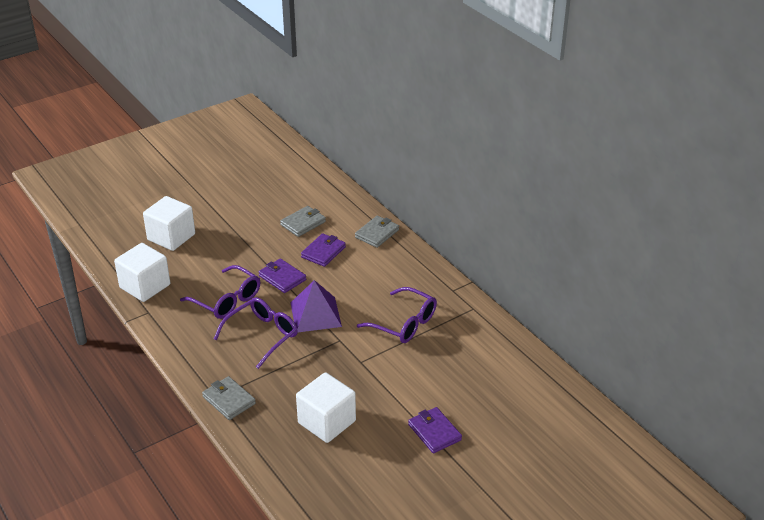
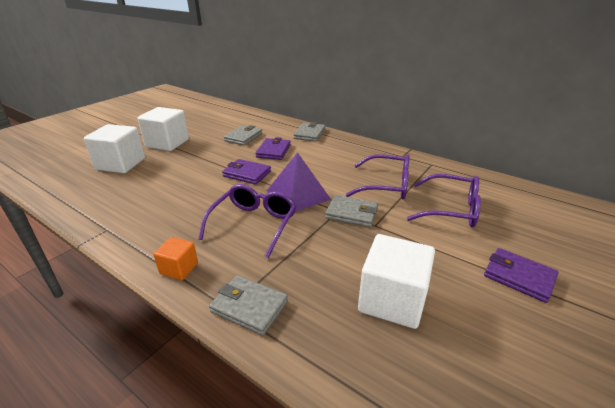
camera: 20 degrees left, 5 degrees down
white cube [114,243,170,302] -> white cube moved to [138,107,189,151]
purple glasses [180,265,260,319] -> purple glasses moved to [407,174,481,227]
none -> orange cube [153,237,198,280]
none -> grey wallet [325,195,378,227]

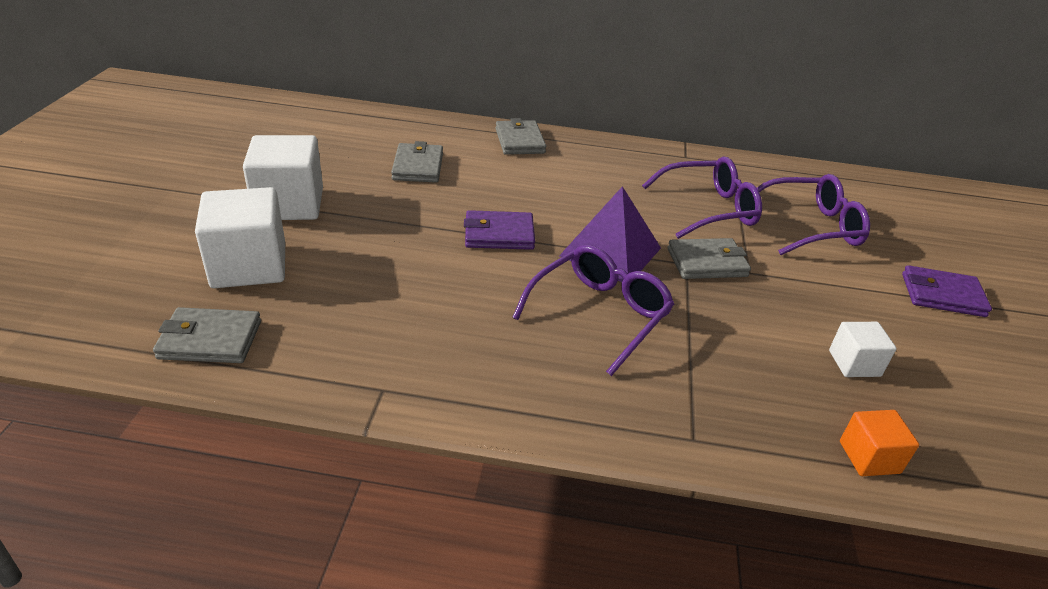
camera: 30 degrees left, 5 degrees up
orange cube [153,237,198,280] -> orange cube moved to [840,410,919,476]
purple glasses [198,184,296,258] -> purple glasses turned 45 degrees clockwise [512,245,674,376]
grey wallet [209,275,288,336] -> grey wallet moved to [153,307,261,363]
purple wallet [255,137,291,160] -> none
white cube [358,234,435,329] -> white cube [829,322,896,377], size x0.53

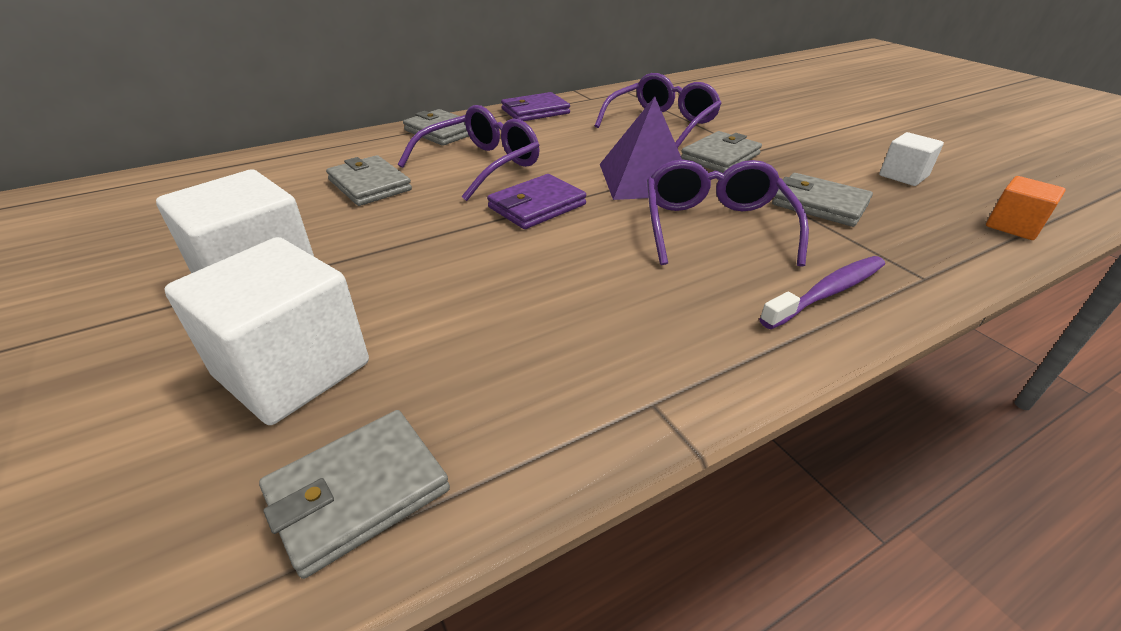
camera: 35 degrees left, 0 degrees up
purple glasses [757,174,870,255] -> purple glasses moved to [398,105,540,201]
purple wallet [902,265,992,317] -> purple wallet moved to [501,92,570,121]
none -> purple toothbrush [759,256,885,329]
none -> grey wallet [772,173,873,227]

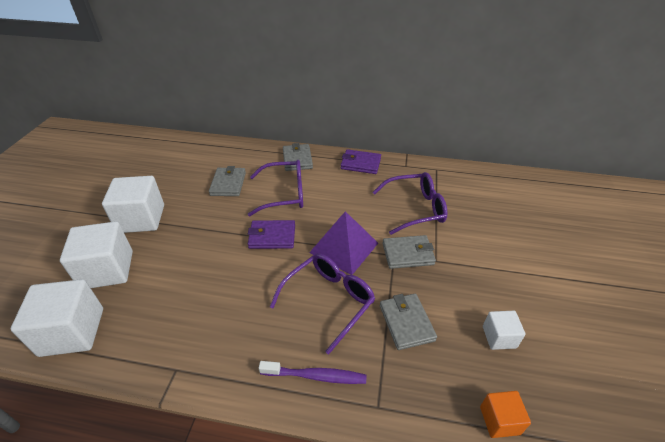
camera: 40 degrees right, 5 degrees up
grey wallet [259,410,450,579] -> white cube [11,279,103,357]

